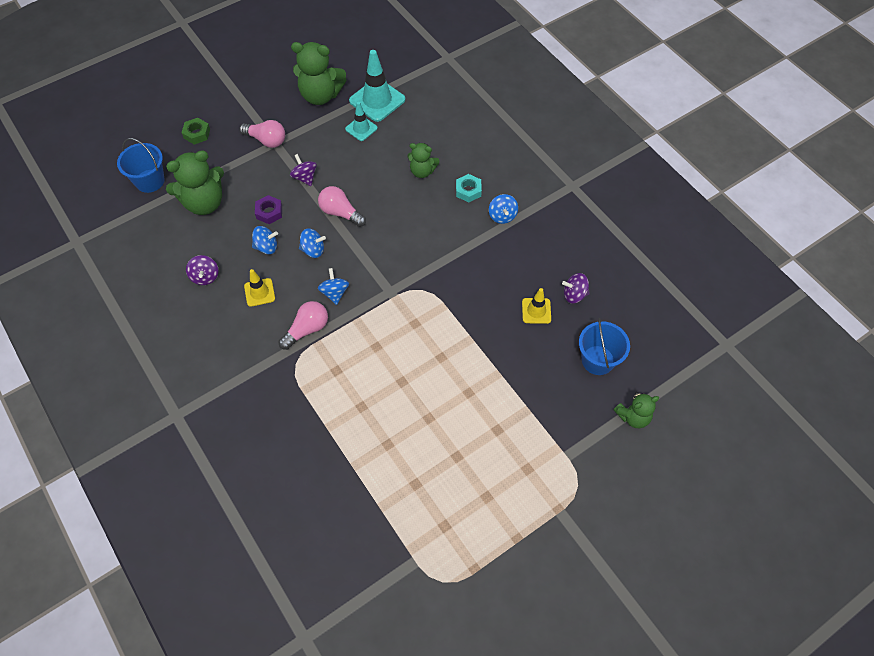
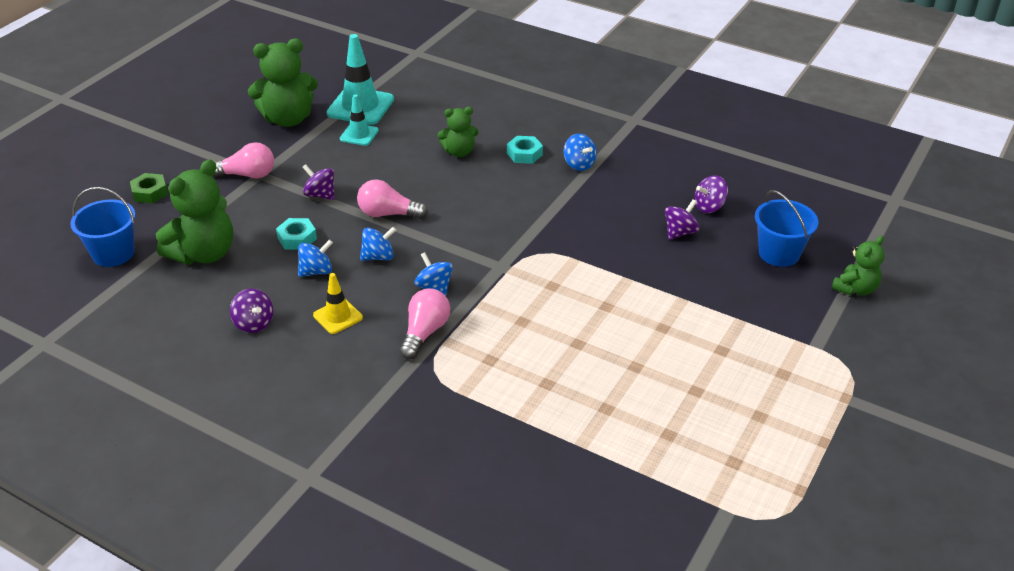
camera: 25 degrees left, 20 degrees down
purple nut [255,195,282,224] -> turquoise nut [276,218,317,250]
yellow traffic cone [522,288,551,324] -> purple spinning top [665,199,700,240]

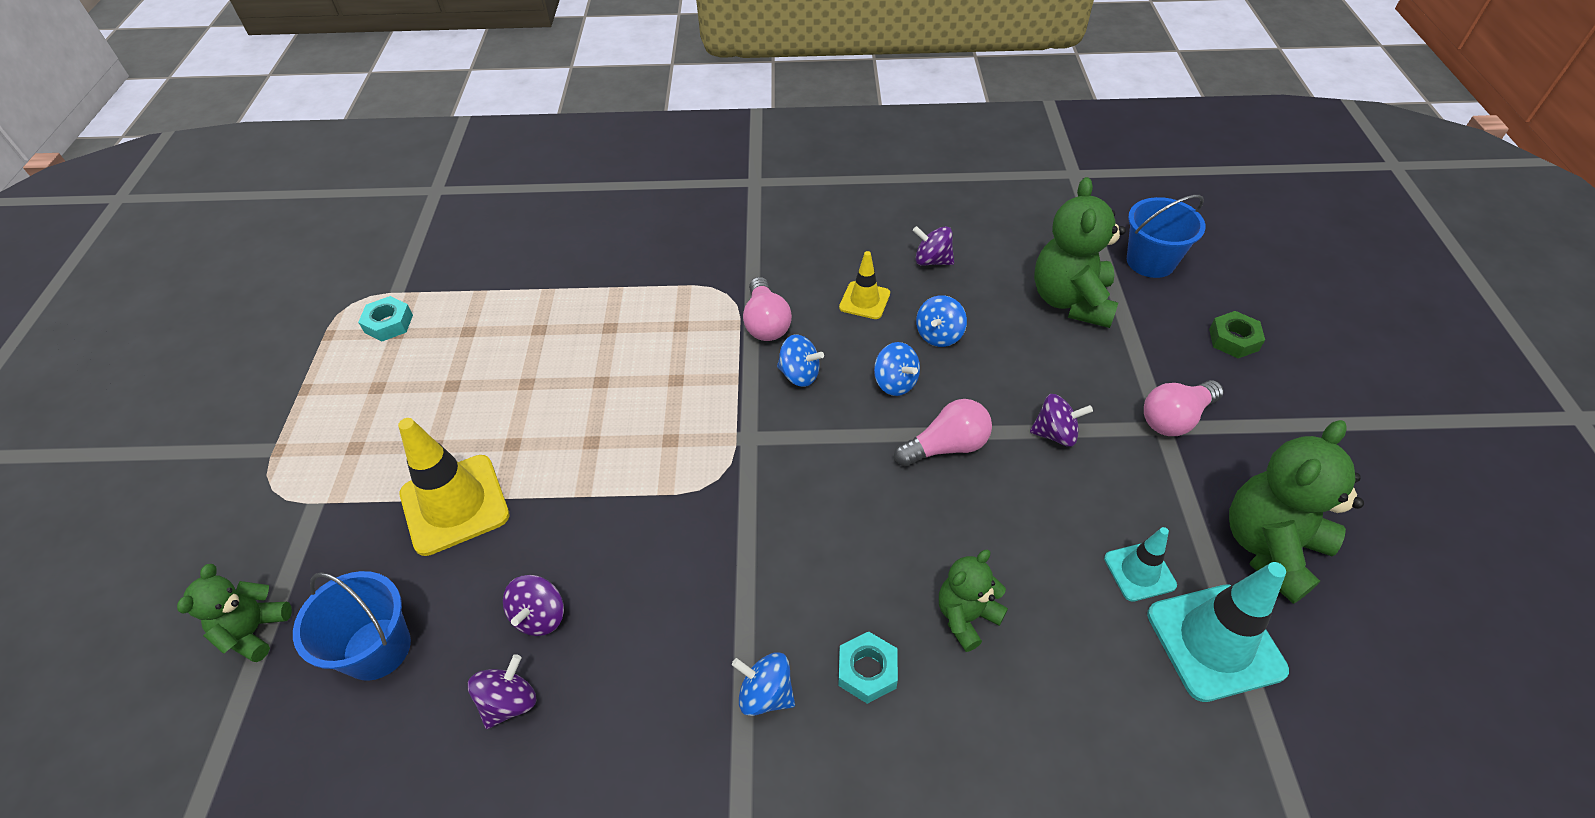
camera: 150 degrees right, 10 degrees up
turquoise nut [276,218,317,250] -> turquoise nut moved to [358,296,413,341]
blue spinning top [360,227,396,261] -> blue spinning top turned 75 degrees counterclockwise [874,342,920,396]
none -> yellow traffic cone [398,418,510,556]

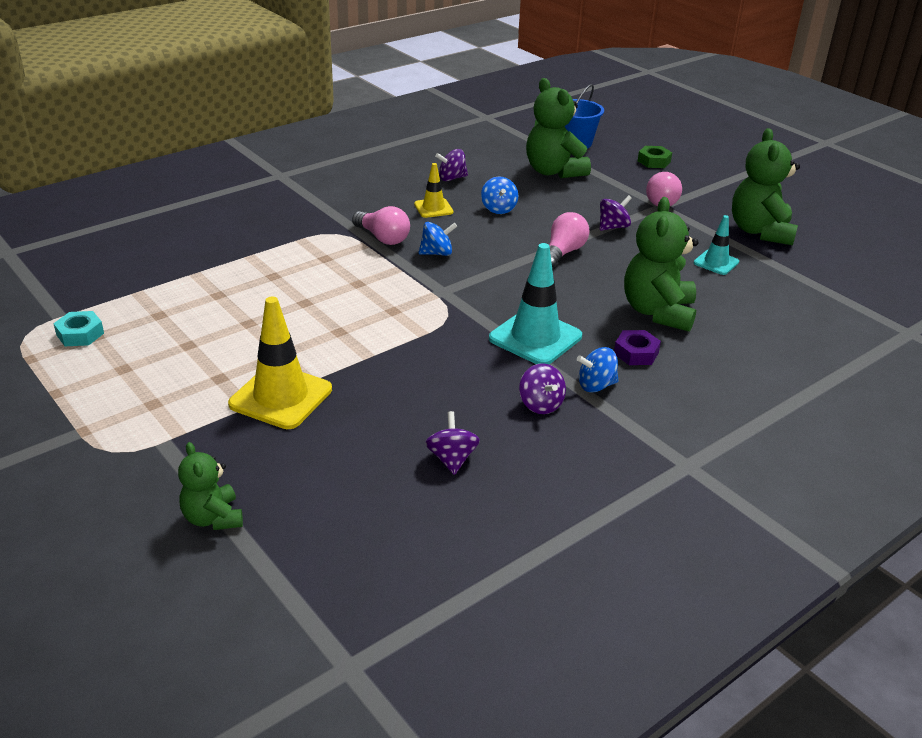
camera: 40 degrees left, 15 degrees down
blue bucket [293,571,411,681] -> none
purple spinning top [503,575,564,636] -> purple spinning top moved to [519,363,566,414]
turquoise nut [838,631,898,704] -> purple nut [614,330,661,365]
blue spinning top [874,342,920,396] -> none
green teddy bear [939,550,1008,652] -> green teddy bear [624,197,699,332], size x1.73
turquoise traffic cone [1147,562,1289,702] -> turquoise traffic cone moved to [489,243,582,364]

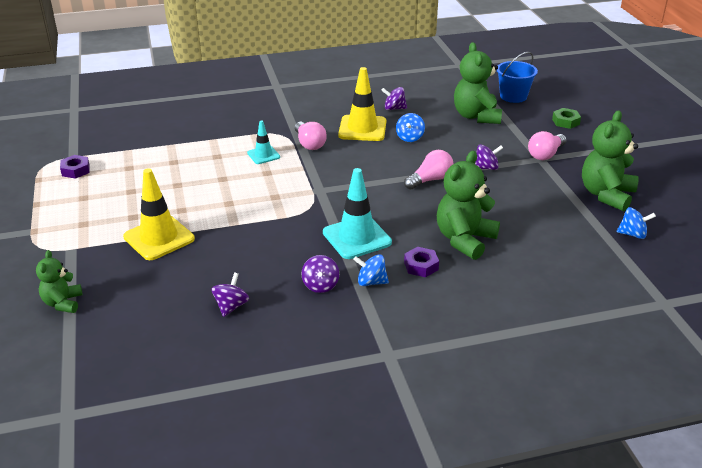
camera: 25 degrees right, 0 degrees up
turquoise nut [53,311,104,346] -> purple nut [60,155,90,179]
yellow traffic cone [414,163,454,218] -> yellow traffic cone [338,67,386,141], size x1.79
blue spinning top [419,222,457,256] -> blue spinning top moved to [617,207,656,239]
turquoise traffic cone [694,215,739,275] -> turquoise traffic cone moved to [247,120,280,164]

